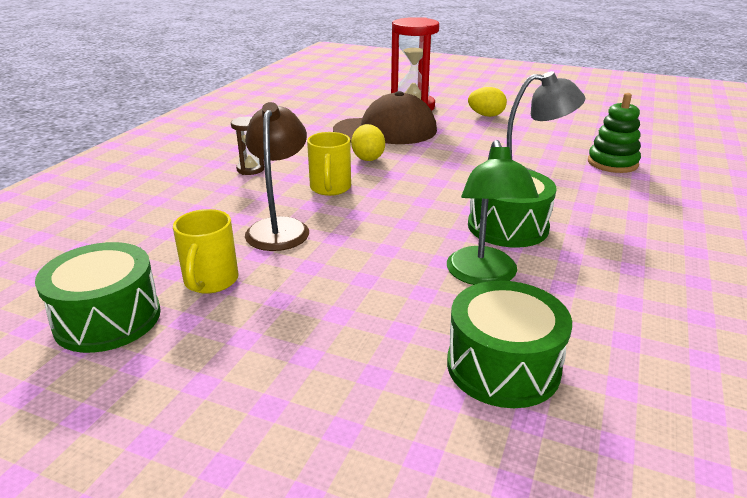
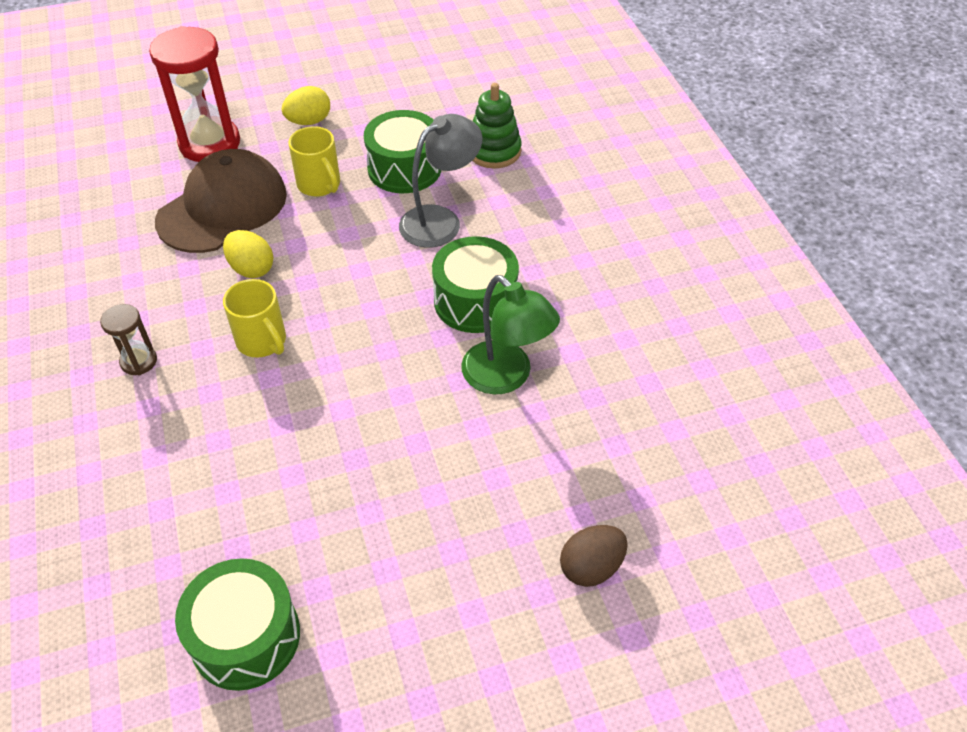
camera: 40 degrees left, 20 degrees up
yellow mug [173,209,239,294] -> yellow mug moved to [288,126,340,197]
brown lamp [245,102,309,251] -> none
green drum [447,281,572,408] -> green drum moved to [364,110,441,193]
none -> brown egg [560,525,628,587]

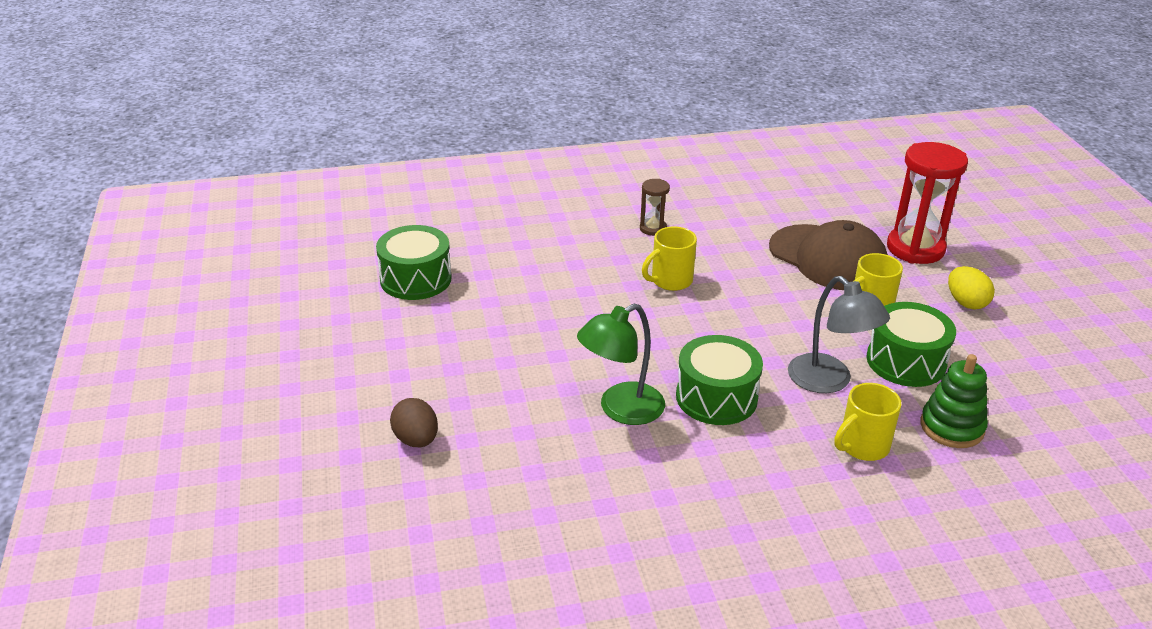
camera: 95 degrees right, 15 degrees down
yellow egg [223,230,273,278] -> none
none -> yellow mug [834,383,902,461]

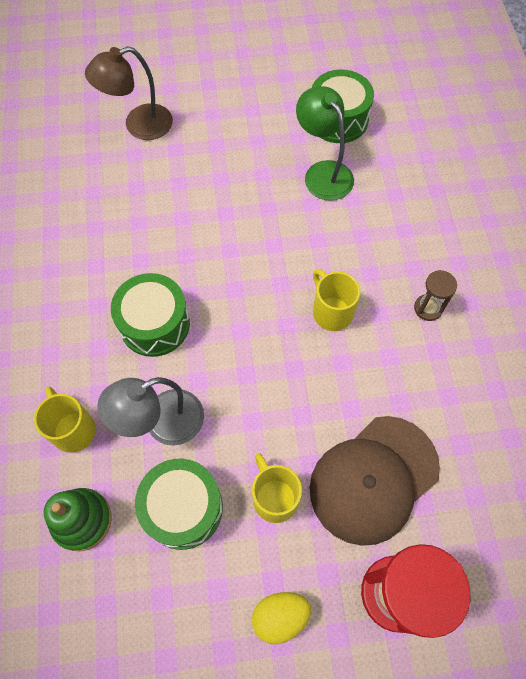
camera: 95 degrees right, 30 degrees up
brown egg [390,398,438,447] -> brown lamp [85,46,173,140]
green lamp [577,304,665,425] -> green lamp moved to [296,86,354,201]

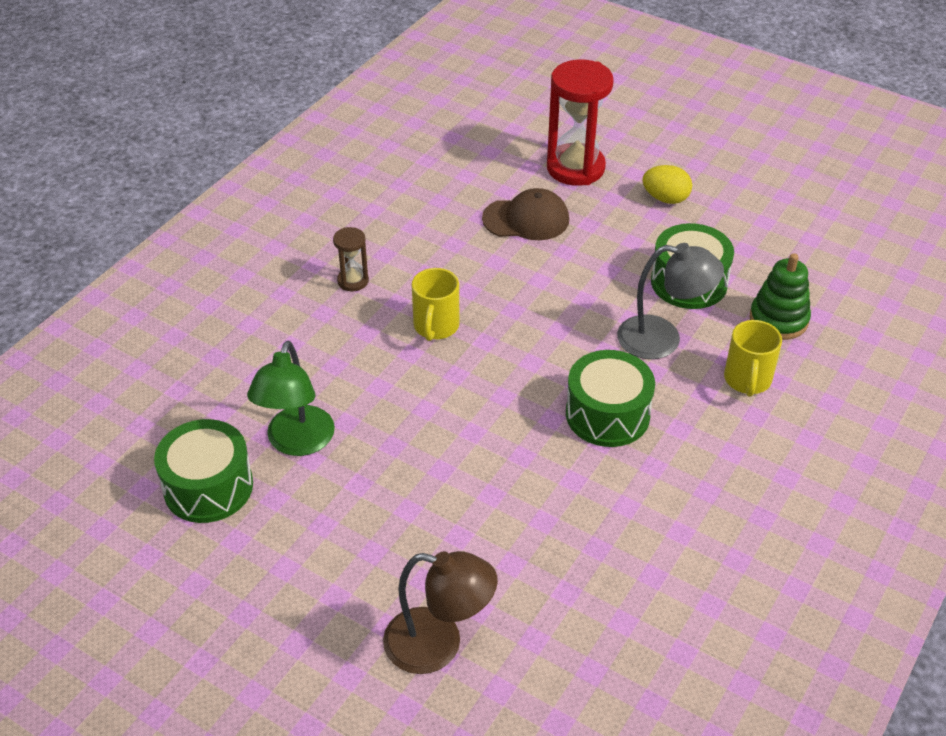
camera: 140 degrees left, 20 degrees down
yellow mug [252,453,302,523] -> none
brown cap [310,416,440,546] -> brown cap [482,188,569,240], size x0.67

